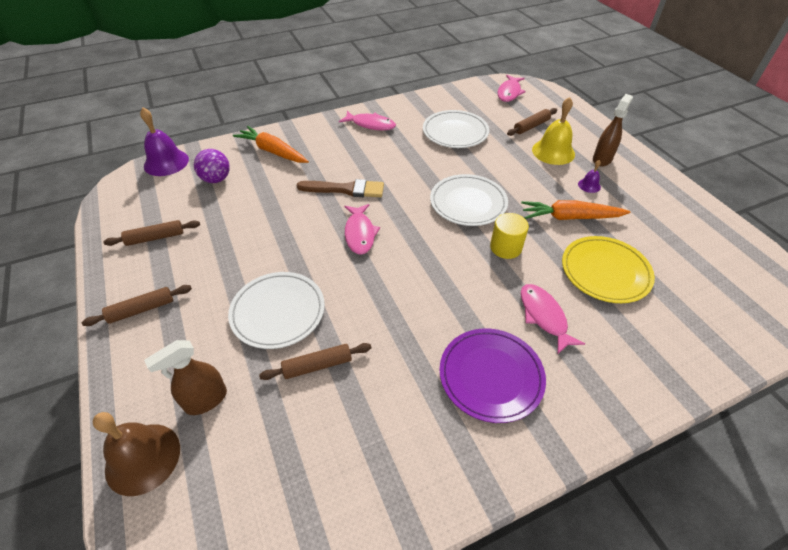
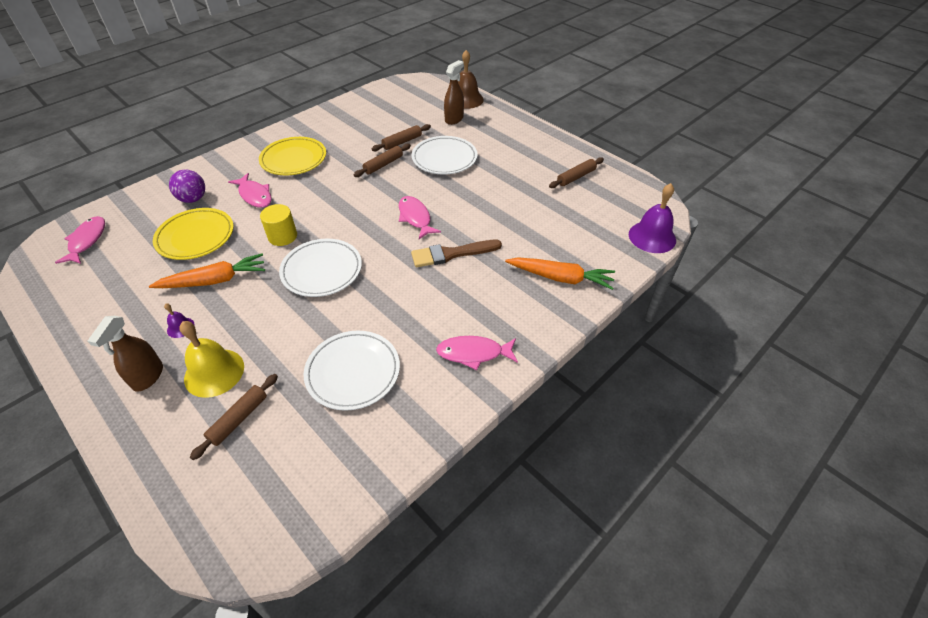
camera: 160 degrees right, 0 degrees up
brown rolling pin [82,285,192,326] -> brown rolling pin moved to [354,144,411,177]
purple ball [194,149,230,183] -> purple ball moved to [169,169,205,203]
purple plate [439,329,546,423] -> yellow plate [259,137,326,175]
pink fish [498,75,526,102] -> pink fish moved to [55,216,105,264]

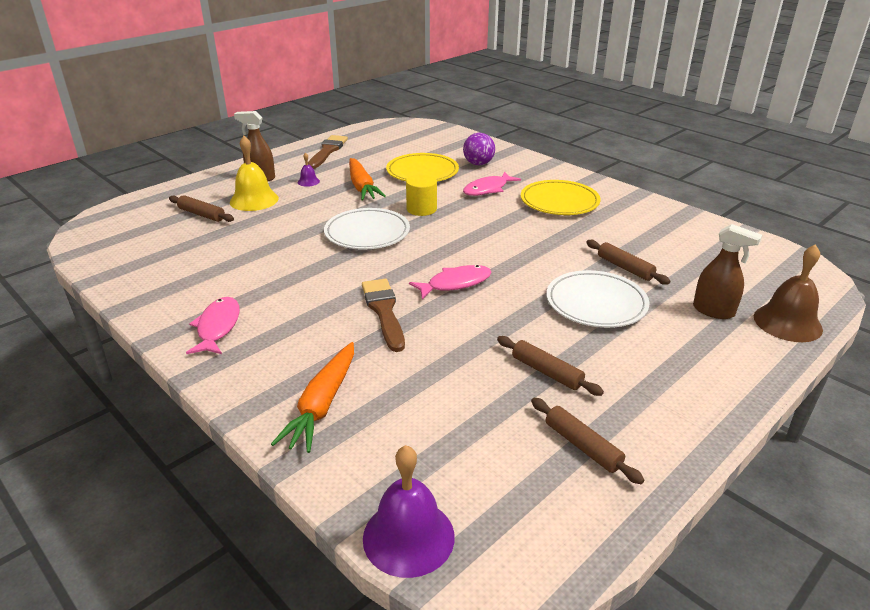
camera: 90 degrees right, 15 degrees down
pink fish [55,216,105,264] -> none
white plate [303,331,400,411] -> none
brown rolling pin [354,144,411,177] -> brown rolling pin moved to [497,336,604,396]
none -> brown brush [308,135,348,169]

